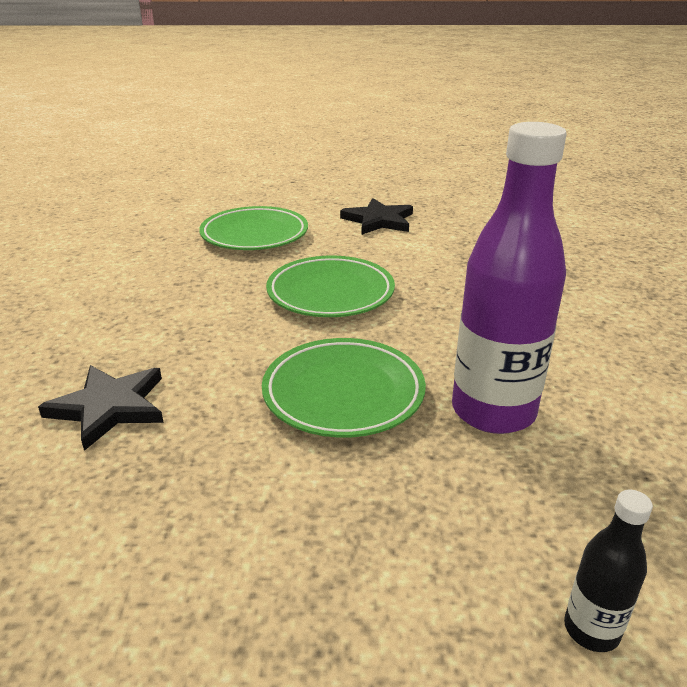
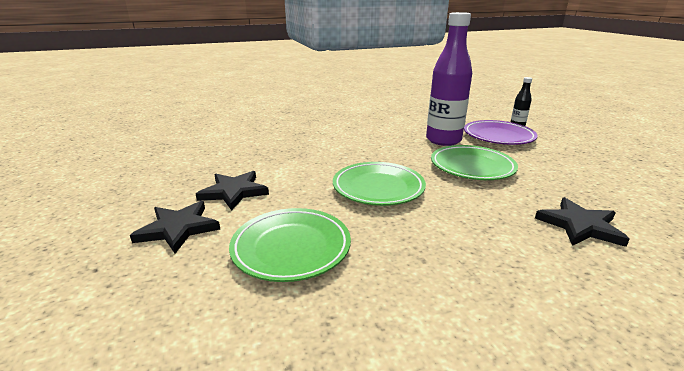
camera: 110 degrees left, 5 degrees down
none -> black star [130,201,220,254]
none -> purple plate [464,120,538,145]

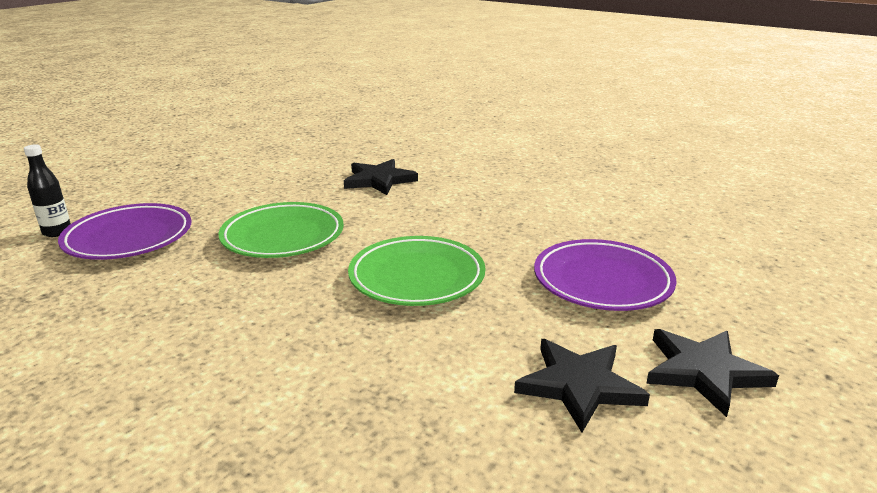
camera: 125 degrees left, 0 degrees up
green plate [229,208,351,282] -> purple plate [534,239,677,311]
purple bottle [426,12,472,146] -> none

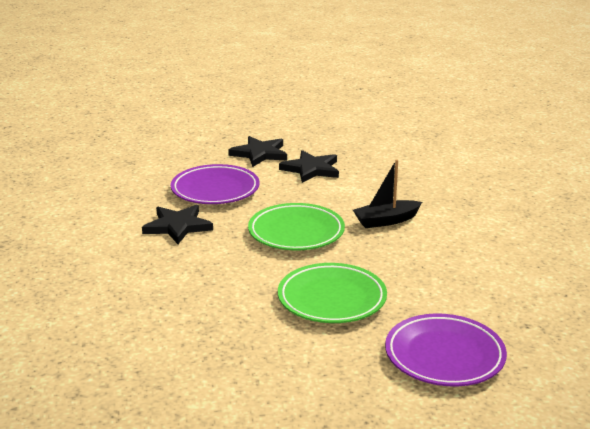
camera: 135 degrees left, 0 degrees up
black bottle [24,144,71,237] -> none
black star [344,159,418,195] -> black star moved to [142,205,213,244]
none -> black boat [353,159,422,228]

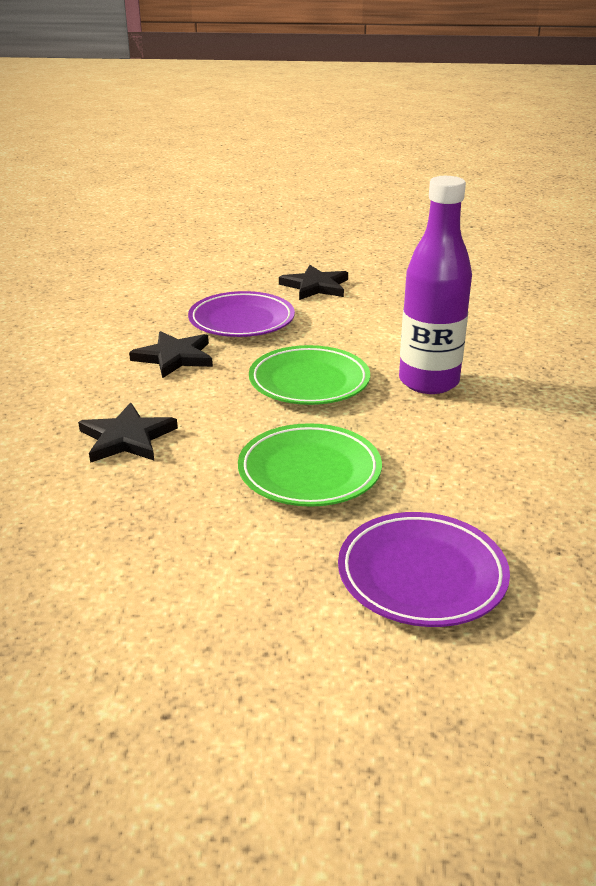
camera: 15 degrees right, 5 degrees up
black star [279,150,339,183] -> black star moved to [78,403,178,463]
black boat [353,159,422,228] -> purple bottle [399,176,472,394]

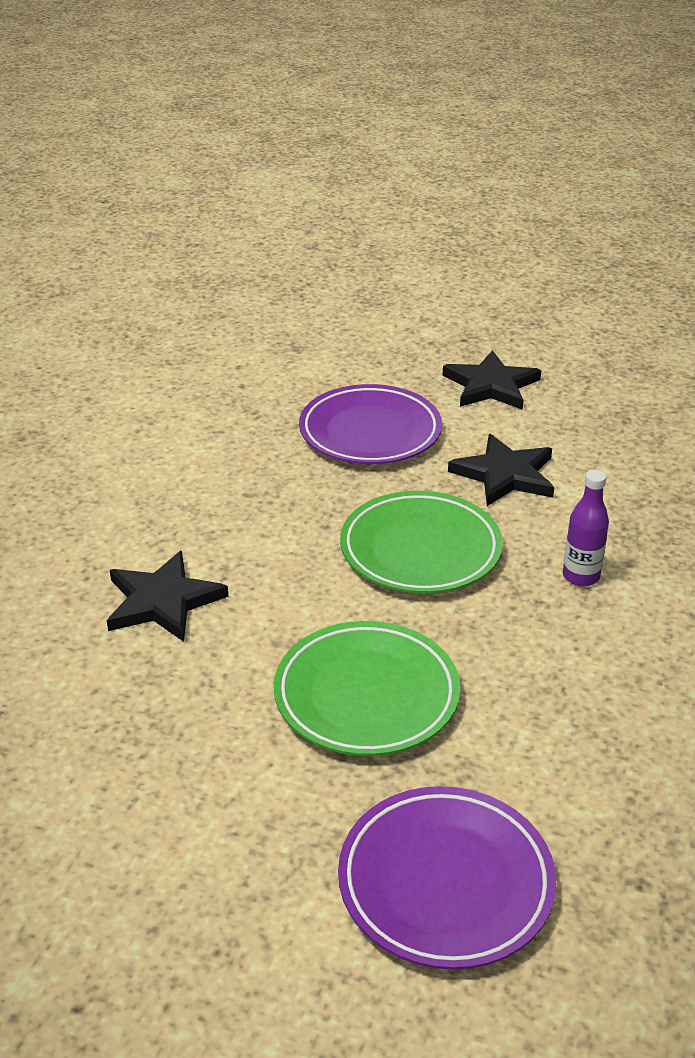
camera: 15 degrees right, 5 degrees up
black star [129,331,213,378] -> black star moved to [448,434,554,506]
purple bottle [399,176,472,394] -> purple bottle [563,470,609,586], size x0.45

